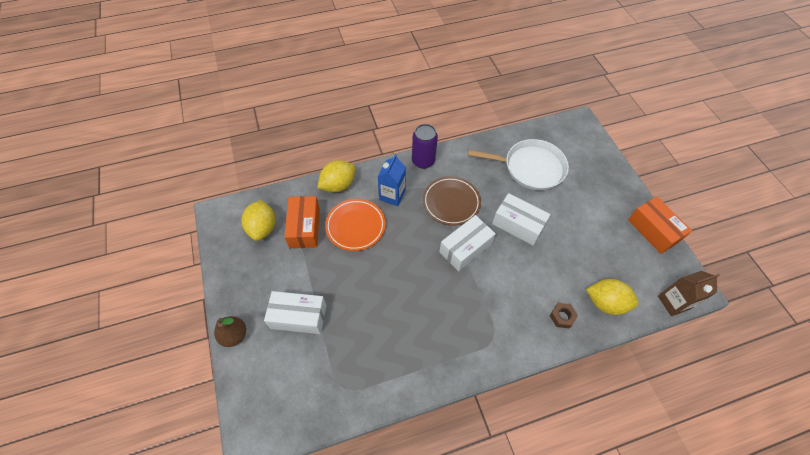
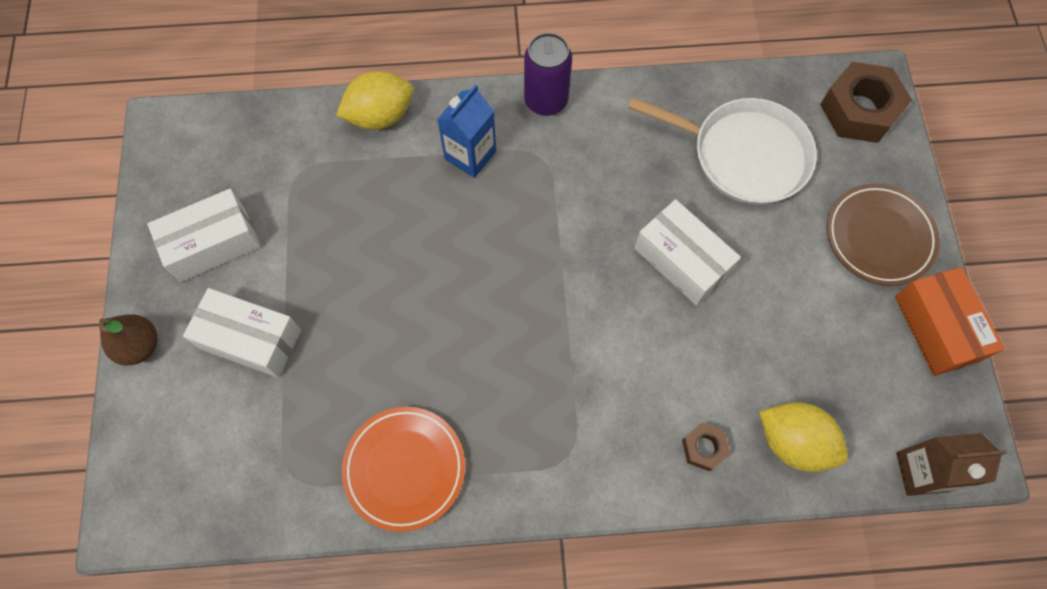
camera: 15 degrees right, 10 degrees up
yellow lemon [242,200,275,241] -> none
orange box [284,196,320,248] -> none
orange plate [325,199,385,251] -> orange plate moved to [342,407,465,532]
brown plate [423,176,481,226] -> brown plate moved to [827,184,940,286]
white box [439,215,496,272] -> white box moved to [147,189,261,282]
none -> brown nut [820,62,912,143]

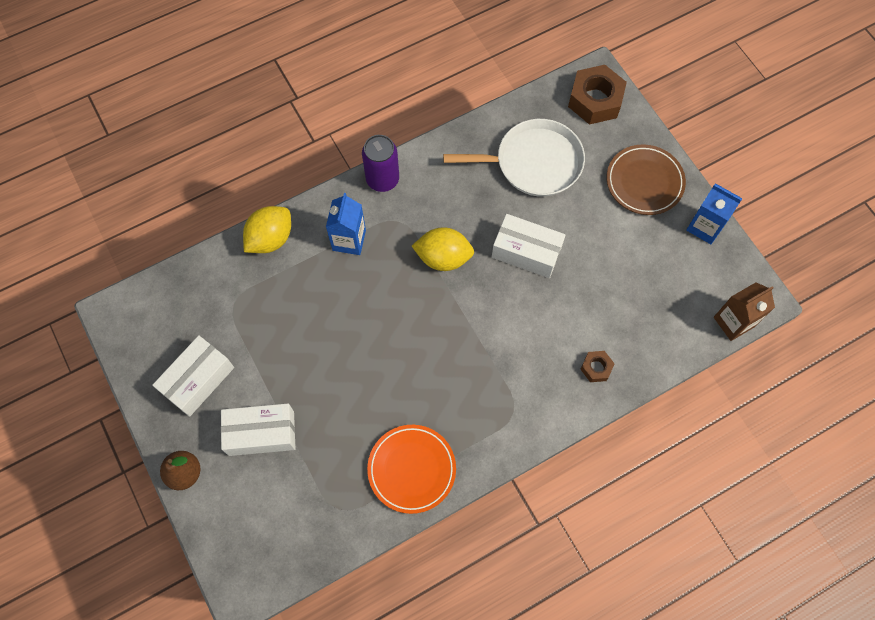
camera: 25 degrees left, 0 degrees up
yellow lemon [759,402,848,472] -> yellow lemon moved to [412,227,474,271]
orange box [895,267,1005,376] -> blue carton [686,183,742,244]

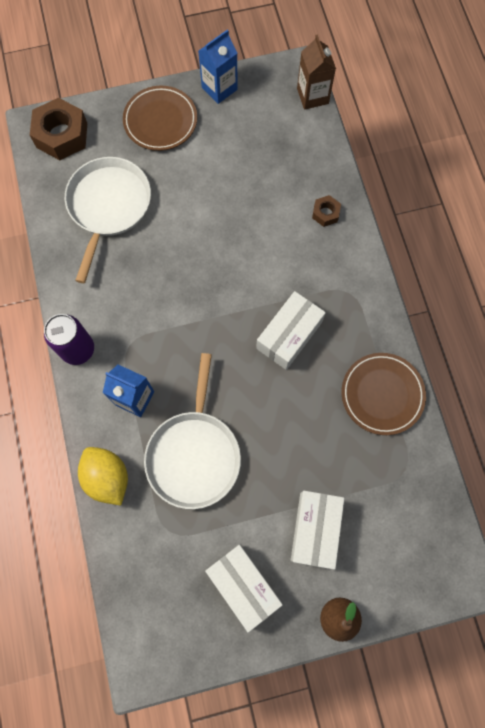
camera: 75 degrees left, 5 degrees up
orange plate [367,425,456,514] -> brown plate [342,353,426,435]
yellow lemon [412,227,474,271] -> none
white box [492,214,566,278] -> white box moved to [256,291,326,370]
none -> white pan [144,353,241,509]

